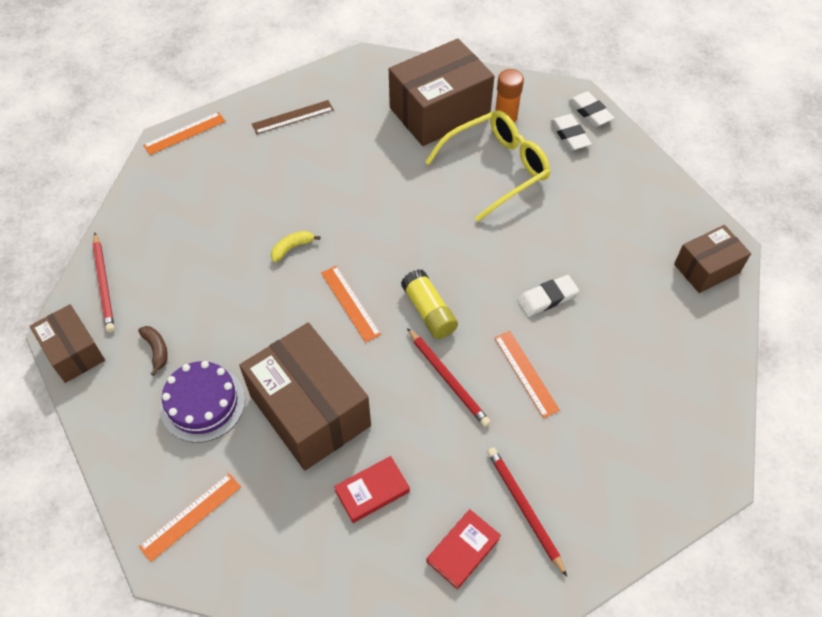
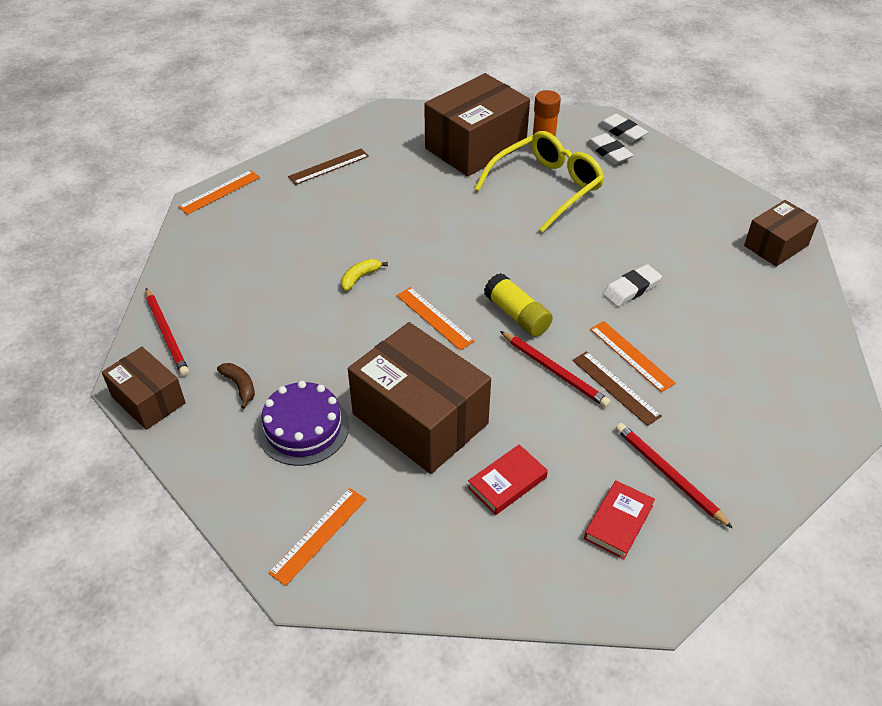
camera: 10 degrees left, 10 degrees down
none -> brown ruler [572,351,662,426]

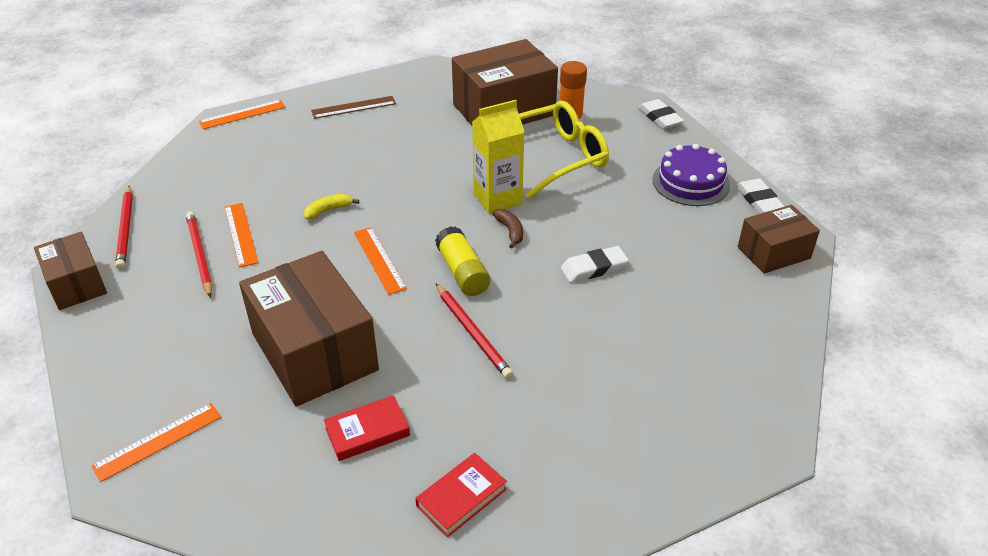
camera: 15 degrees right, 5 degrees down
brown banana [217,363,255,409] -> brown banana moved to [492,209,523,248]
purple cake [257,381,349,466] -> purple cake moved to [652,144,730,206]
brown ruler [572,351,662,426] -> none
white eraser [587,133,633,164] -> white eraser moved to [736,179,785,214]
orange ruler [590,321,676,392] -> orange ruler moved to [225,203,259,268]
red pencil [616,423,733,529] -> red pencil moved to [186,211,212,298]
none -> yellow carton [472,100,524,214]

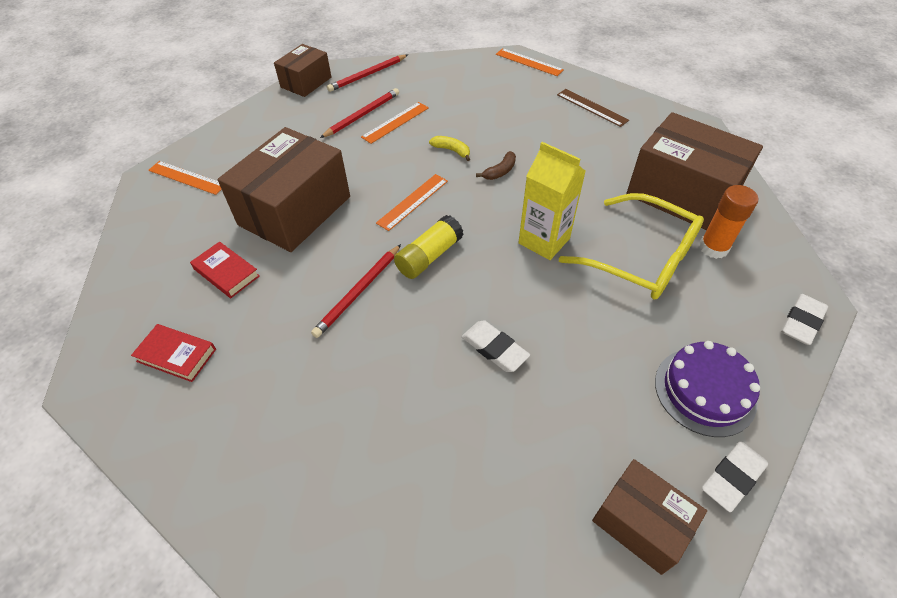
camera: 65 degrees right, 10 degrees up
brown banana [492,209,523,248] -> brown banana moved to [476,151,516,180]

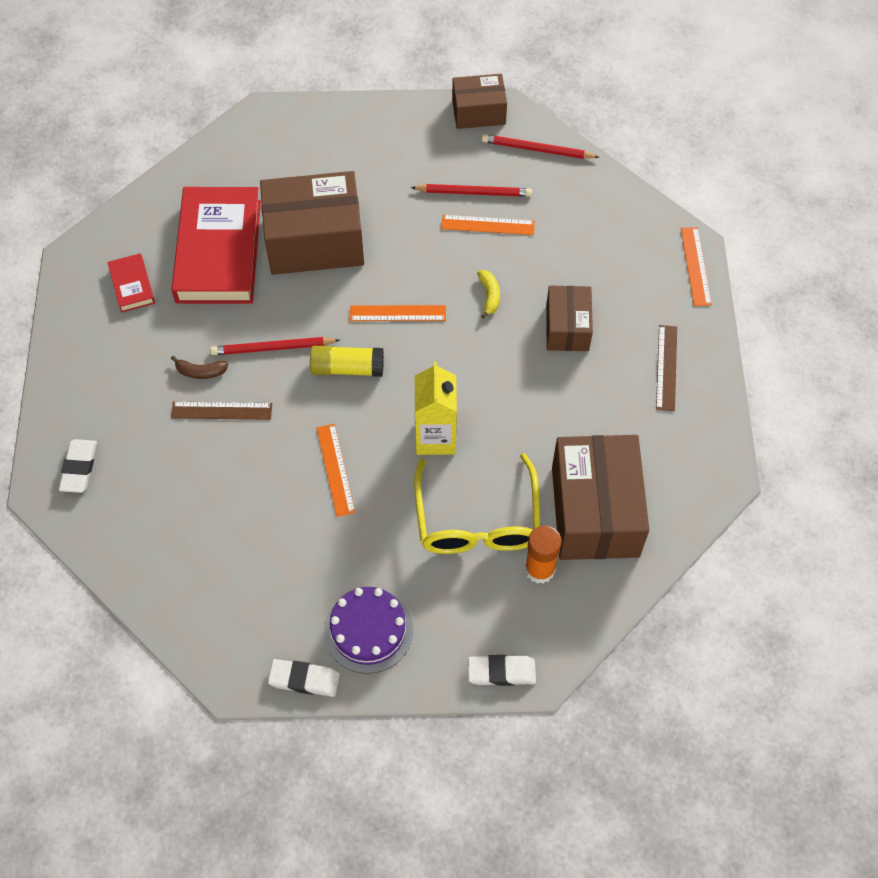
camera: 50 degrees right, 10 degrees up
orange ruler [148,161,222,195] -> orange ruler moved to [317,424,356,517]
red book [190,242,260,298] -> red book [171,187,261,304], size x2.25
white eraser [462,320,530,372] -> white eraser moved to [59,439,97,493]
brown banana [476,151,516,180] -> brown banana moved to [171,356,228,379]
brown box [592,459,707,575] -> brown box moved to [546,286,593,351]
none -> brown ruler [171,402,272,420]

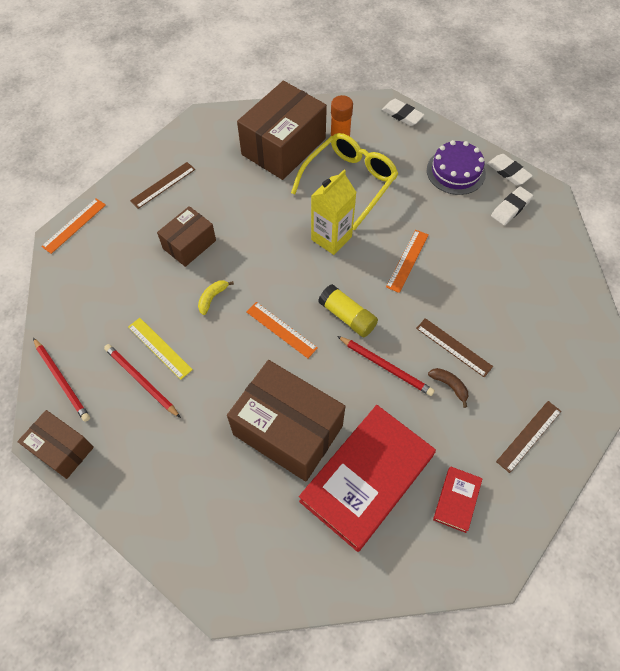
camera: 140 degrees left, 0 degrees up
white eraser [59,439,97,493] -> white eraser moved to [491,186,533,225]
orange ruler [441,215,535,235] -> yellow ruler [128,318,193,380]
none -> brown ruler [496,401,562,473]

